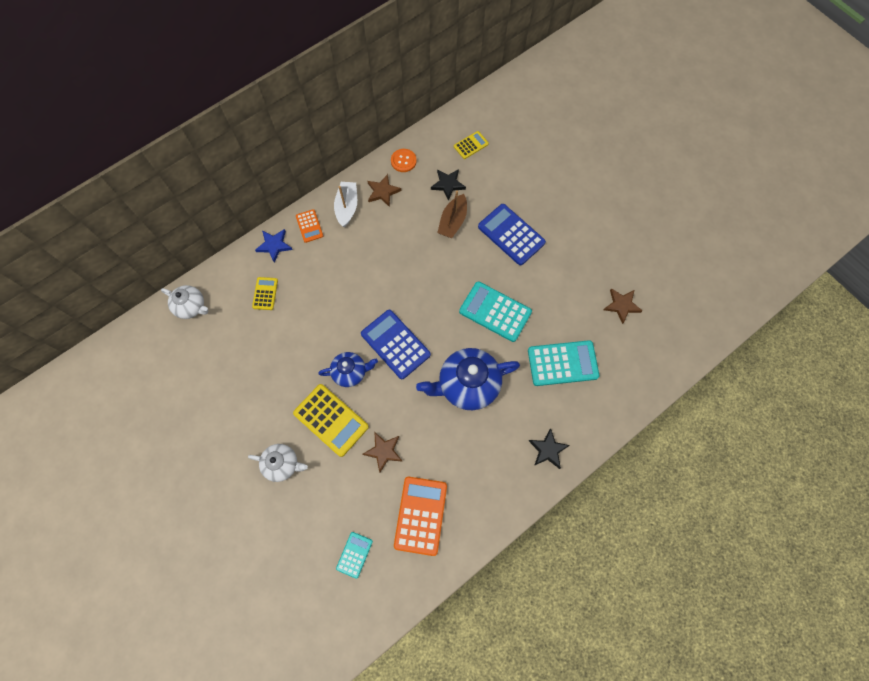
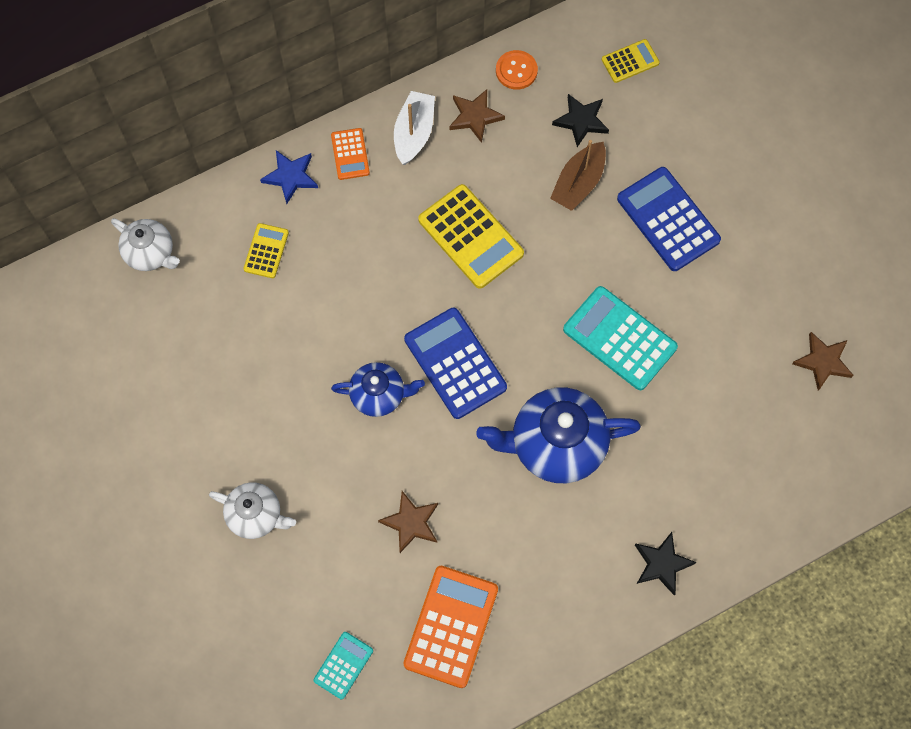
camera: 10 degrees right, 0 degrees up
yellow calculator [293,384,369,457] -> yellow calculator moved to [418,184,524,289]
turquoise calculator [528,340,600,386] -> none

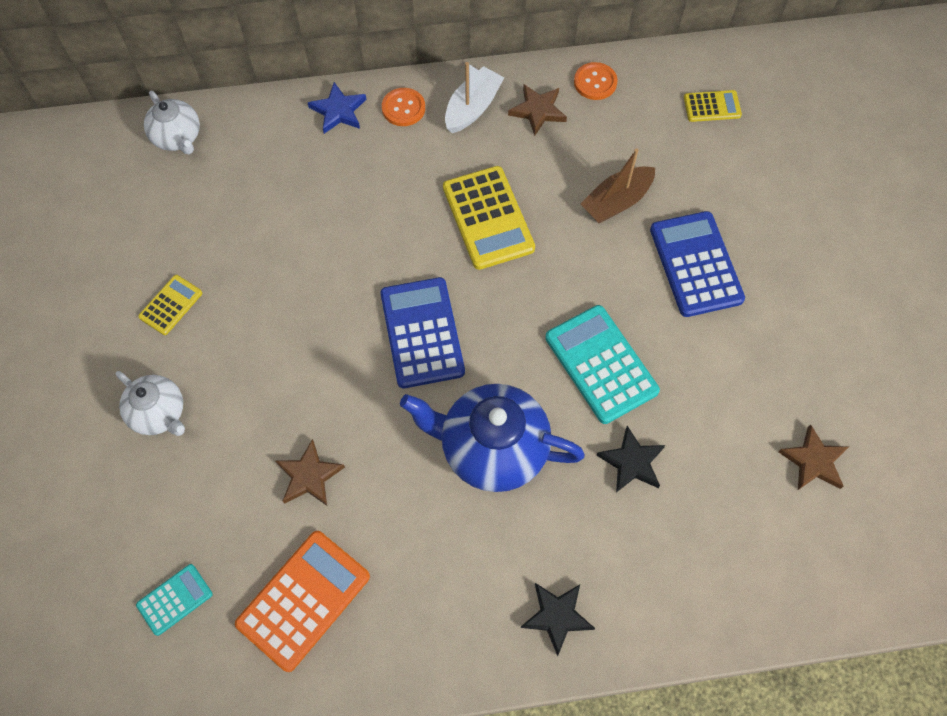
camera: 20 degrees right, 5 degrees down
yellow calculator [243,223,289,278] -> yellow calculator moved to [138,275,202,335]
orange calculator [331,128,370,180] -> orange button [382,88,425,126]
blue teapot [331,362,425,417] -> none
black star [552,94,609,147] -> black star moved to [596,426,665,493]

